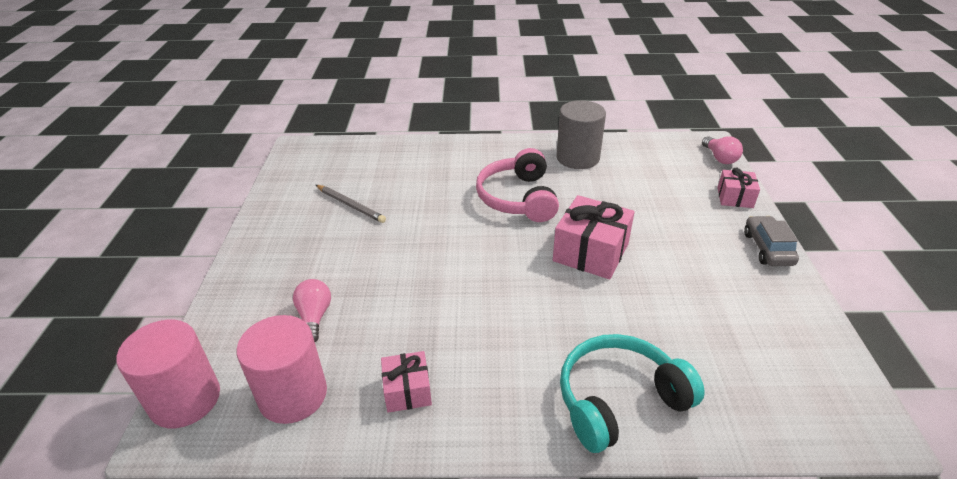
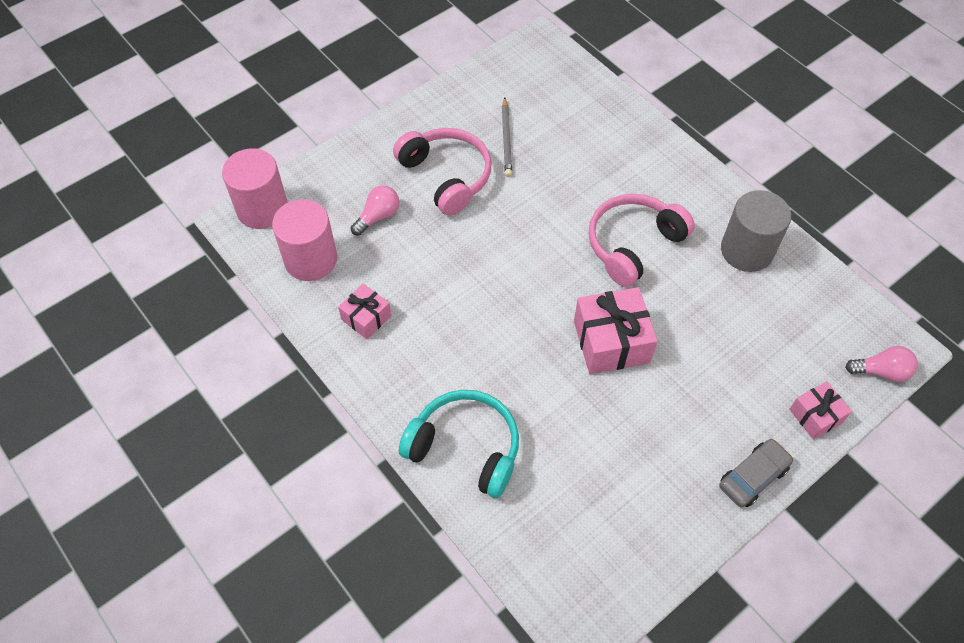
camera: 50 degrees right, 20 degrees up
pink light bulb [702,136,743,164] -> pink light bulb turned 120 degrees counterclockwise [845,346,918,382]
none -> pink headphones [393,128,492,216]

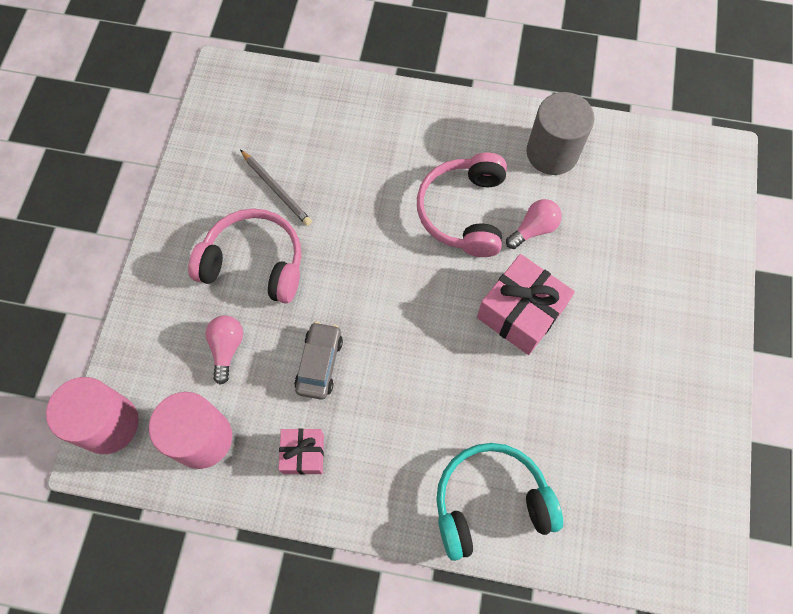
camera: 40 degrees left, 10 degrees up
grey car [719,439,794,507] -> grey car moved to [294,322,343,400]
pink gift [789,381,852,440] -> none
pink light bulb [845,346,918,382] -> pink light bulb moved to [506,199,562,249]

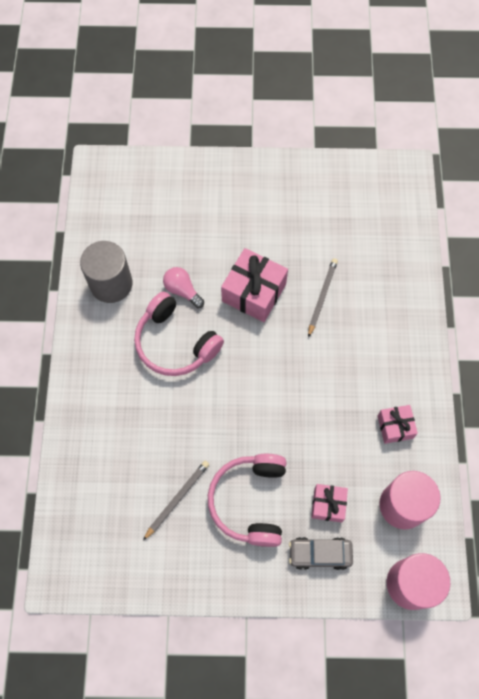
camera: 100 degrees left, 0 degrees up
pink light bulb [205,315,243,385] -> pink gift [311,484,348,523]
grey car [294,322,343,400] -> grey car moved to [289,537,353,570]
pink headphones [417,153,507,257] -> pink headphones turned 45 degrees clockwise [134,292,224,376]
turquoise headphones [436,443,563,561] -> none
none -> grey pencil [308,258,338,338]

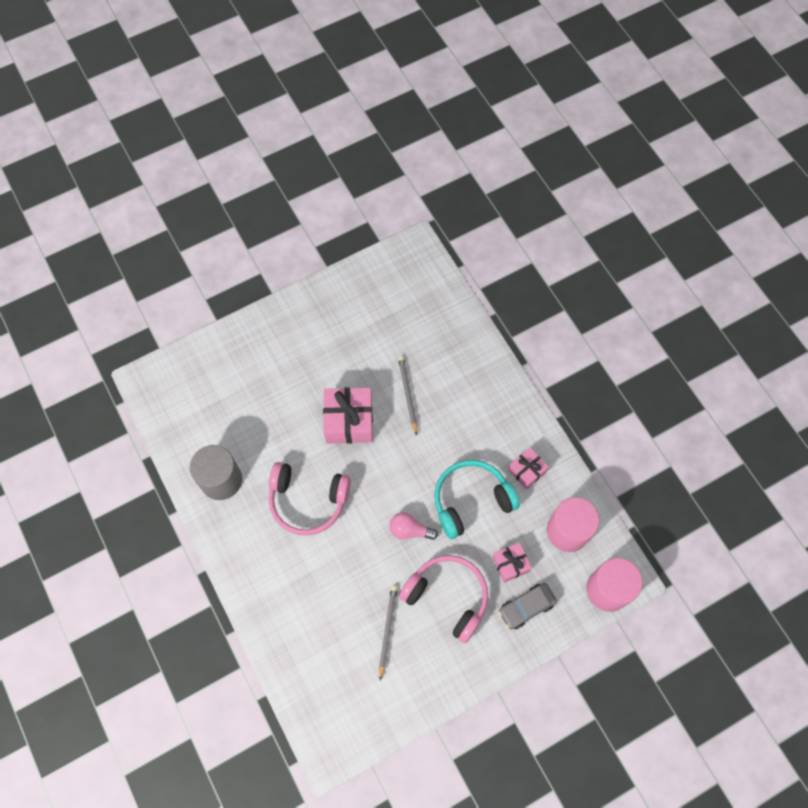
camera: 30 degrees left, 0 degrees up
pink light bulb [163,267,204,308] -> pink light bulb moved to [389,512,438,540]
pink headphones [208,454,286,547] -> pink headphones turned 150 degrees clockwise [399,555,488,643]
none -> turquoise headphones [434,460,520,539]

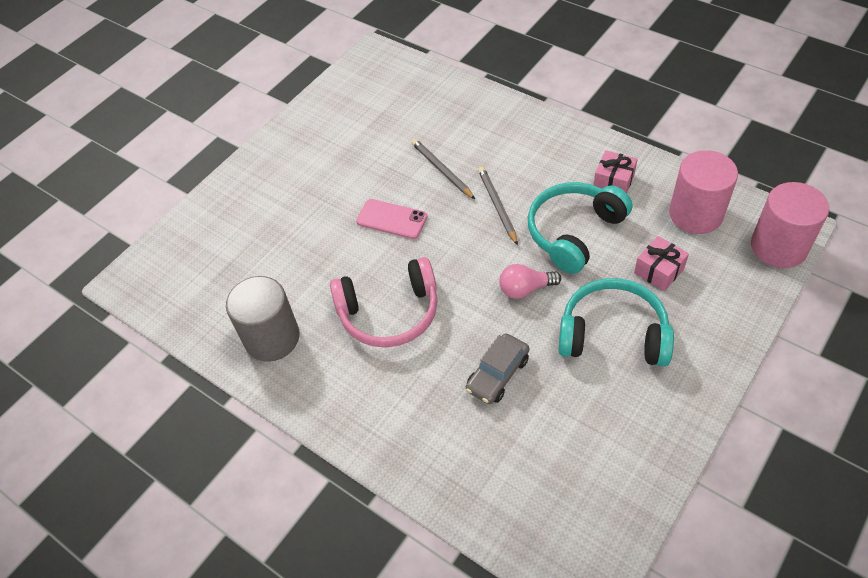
camera: 20 degrees left, 15 degrees down
pink gift [323,387,373,444] -> pink phone [356,199,427,239]
grey pencil [379,585,398,680] -> grey pencil moved to [478,167,518,246]
pink headphones [399,555,488,643] -> turquoise headphones [558,278,674,367]
grey car [498,583,557,630] -> grey car moved to [466,333,529,404]

